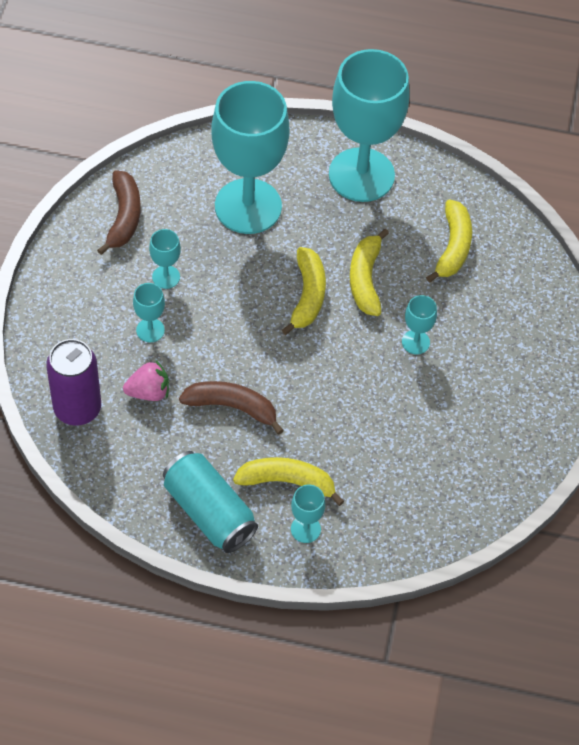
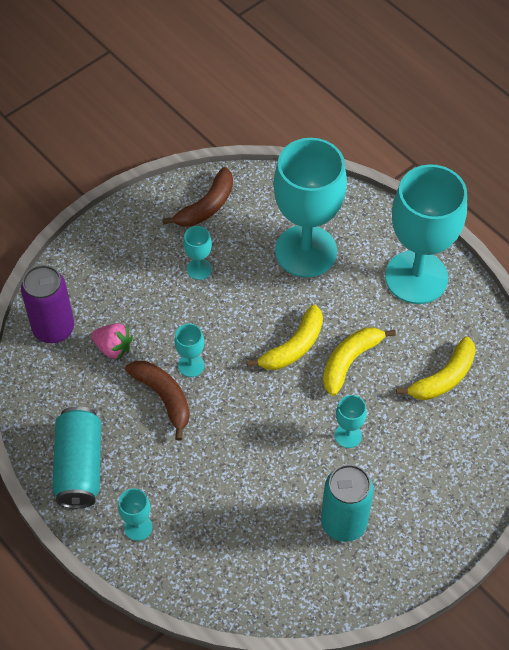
camera: 40 degrees right, 0 degrees up
turquoise goblet [133,283,165,342] -> turquoise goblet moved to [174,324,205,377]
yellow banana [233,457,344,506] -> none
none -> turquoise can [321,464,374,542]

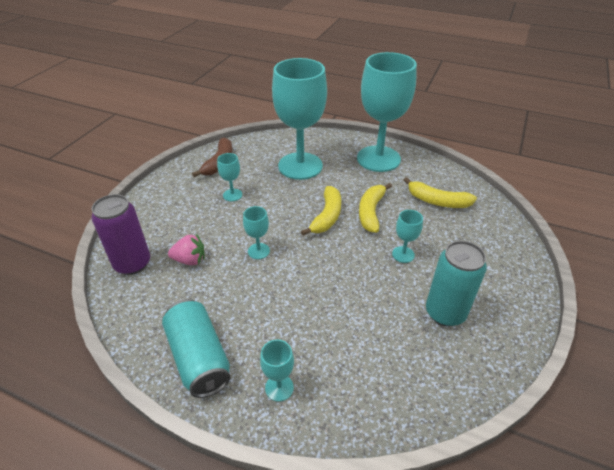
camera: 25 degrees left, 15 degrees down
brown banana [125,361,190,441] -> none
yellow banana [396,336,476,400] -> yellow banana turned 90 degrees clockwise [404,177,477,208]

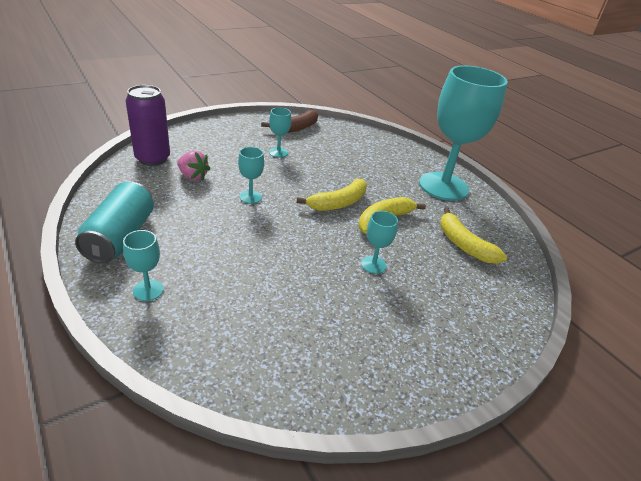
camera: 30 degrees right, 5 degrees down
turquoise goblet [272,58,327,180] -> none
turquoise can [426,241,487,326] -> none

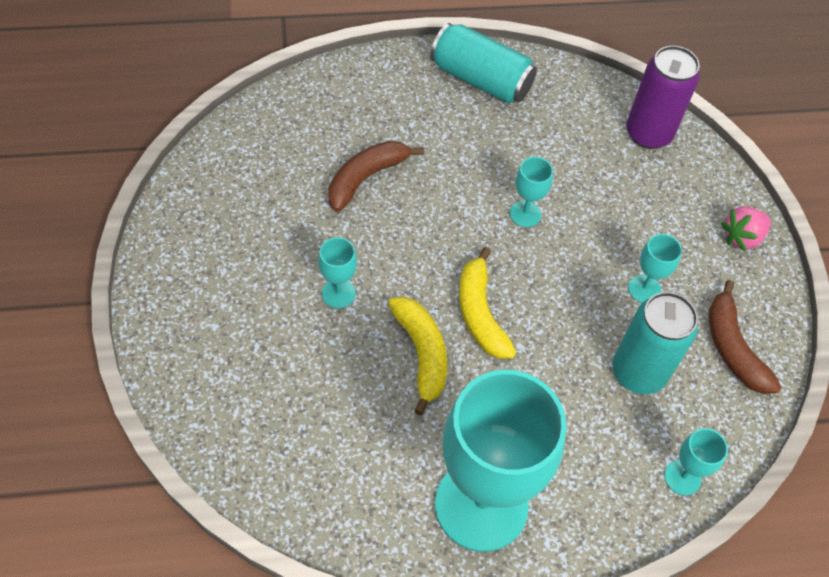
camera: 115 degrees right, 20 degrees up
turquoise goblet [123,230,164,301] -> turquoise goblet moved to [664,428,728,495]
pink strawberry [177,151,211,181] -> pink strawberry moved to [721,207,771,252]
yellow banana [440,207,507,264] -> none
none -> brown banana [328,141,424,212]
none -> turquoise can [612,292,698,394]

